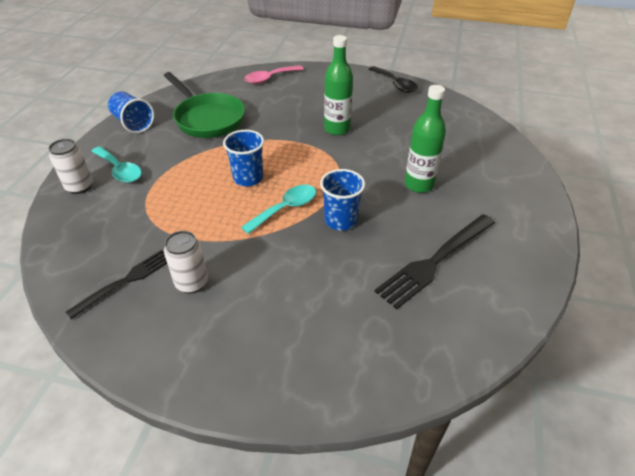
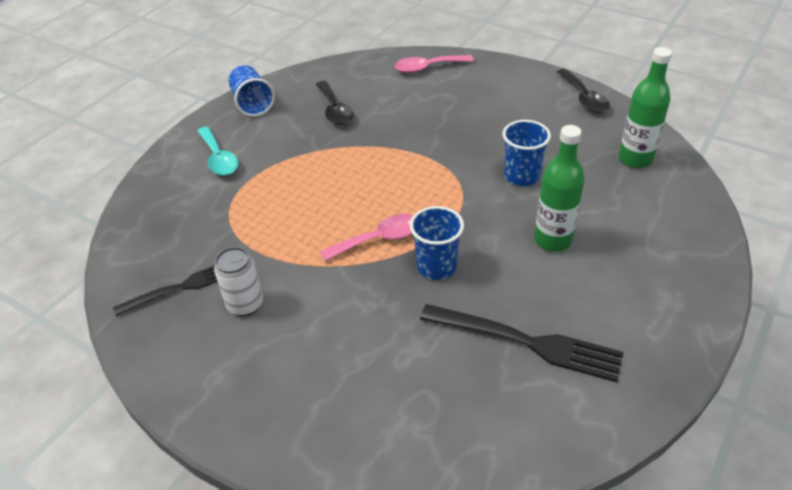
camera: 20 degrees right, 0 degrees up
white can [49,139,93,194] -> none
green pan [164,72,245,138] -> black spoon [316,81,354,125]
blue cup [223,130,264,186] -> blue cup moved to [502,120,551,186]
turquoise spoon [241,185,316,234] -> pink spoon [320,214,414,261]
green bottle [324,35,353,135] -> green bottle moved to [619,47,672,168]
black fork [374,214,495,309] -> black fork turned 135 degrees counterclockwise [420,304,623,382]

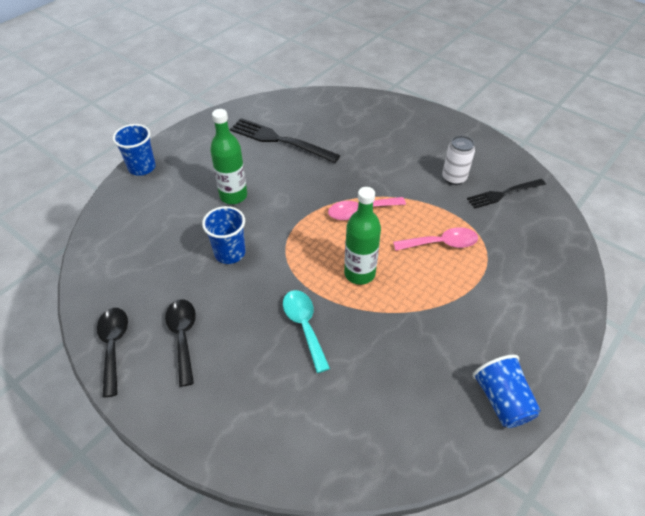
camera: 175 degrees left, 5 degrees up
turquoise spoon [197,127,238,176] -> turquoise spoon moved to [283,290,330,373]
black spoon [316,81,354,125] -> black spoon moved to [165,299,196,387]
pink spoon [395,55,474,73] -> pink spoon moved to [393,227,478,251]
blue cup [410,206,464,280] -> blue cup moved to [113,124,156,176]
green bottle [619,47,672,168] -> green bottle moved to [344,187,381,285]

